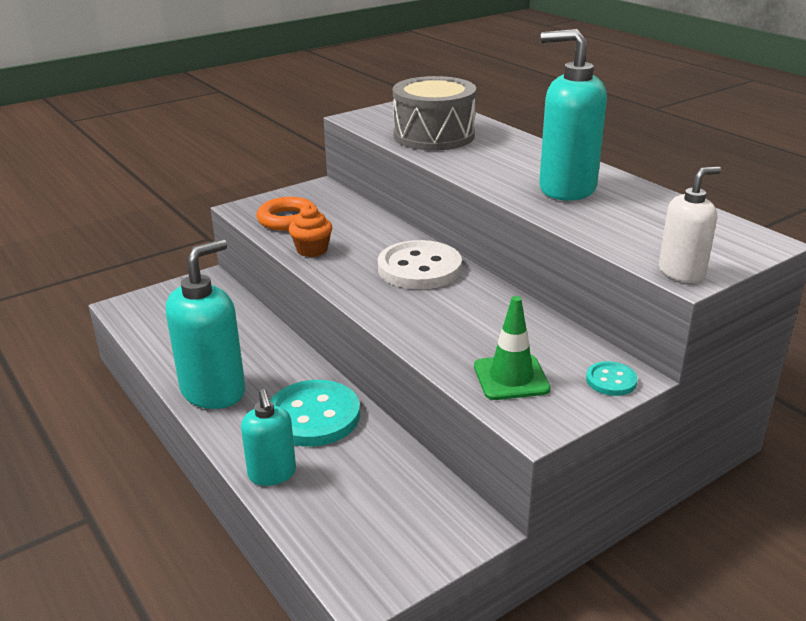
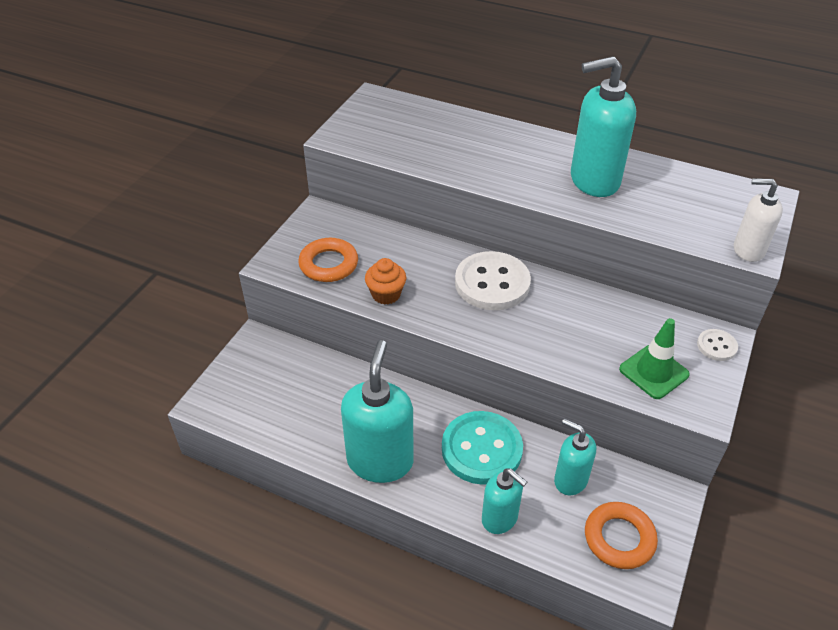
camera: 30 degrees left, 15 degrees up
grey drum [393,76,476,151] -> none
turquoise button [586,361,638,396] -> white button [697,329,738,361]
white soap dispenser [659,167,721,283] -> white soap dispenser turned 105 degrees counterclockwise [734,178,783,262]
none -> turquoise soap dispenser [554,419,596,495]
none -> orange ring [585,502,658,569]

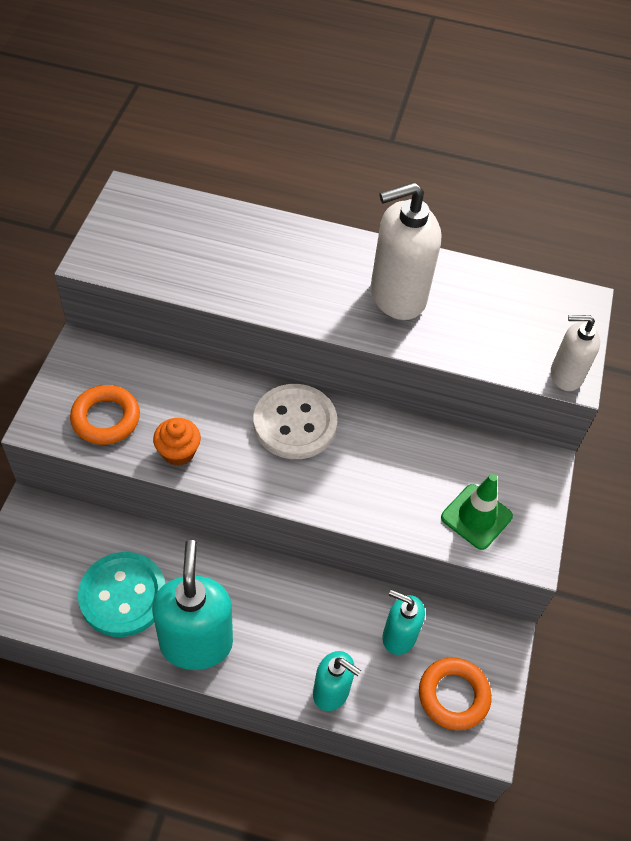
camera: 15 degrees left, 10 degrees up
turquoise button [442,411,523,485] -> turquoise button moved to [78,552,165,637]
turquoise soap dispenser [571,56,636,197] -> white soap dispenser [371,182,441,320]
white button [697,329,738,361] -> none

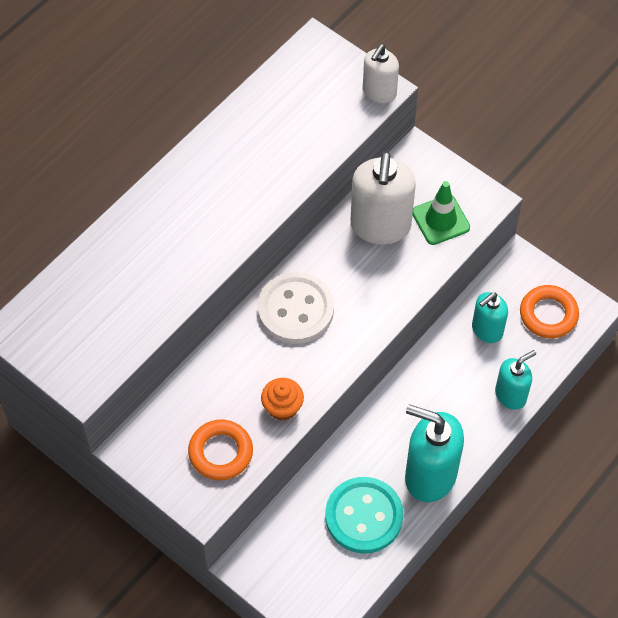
camera: 60 degrees left, 5 degrees up
white soap dispenser [371,182,441,320] -> white soap dispenser moved to [351,151,416,244]

